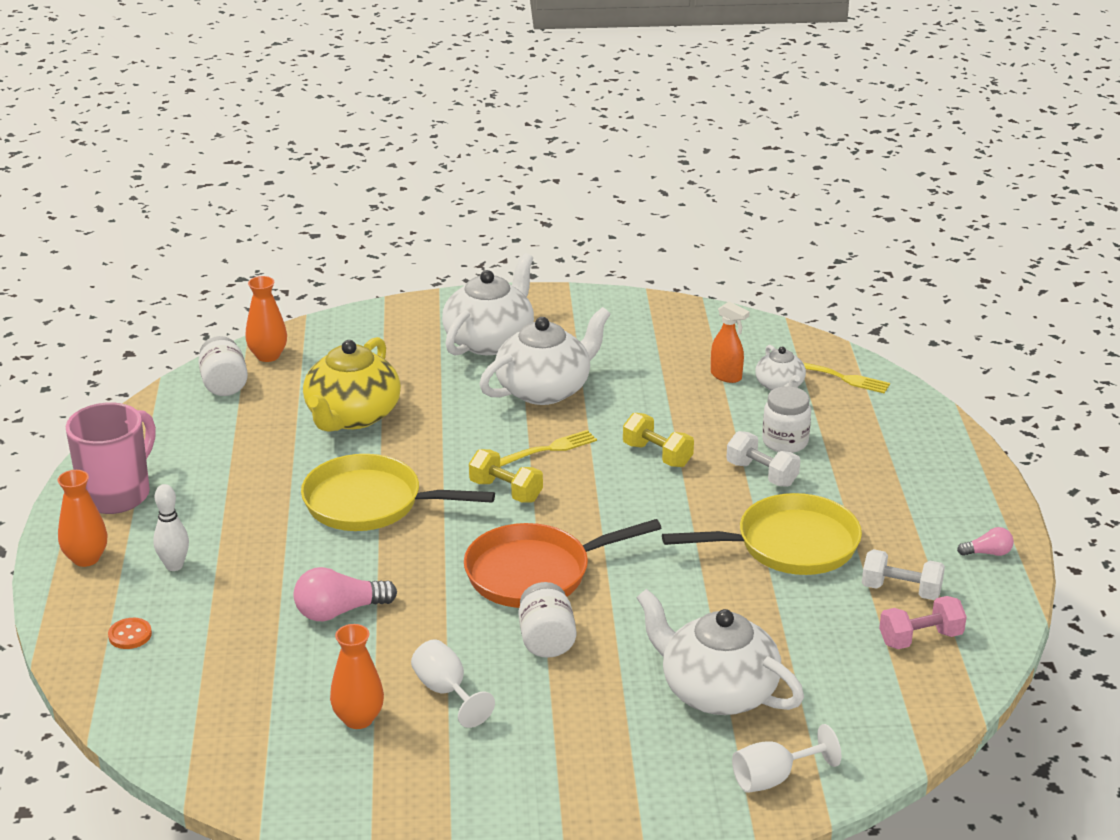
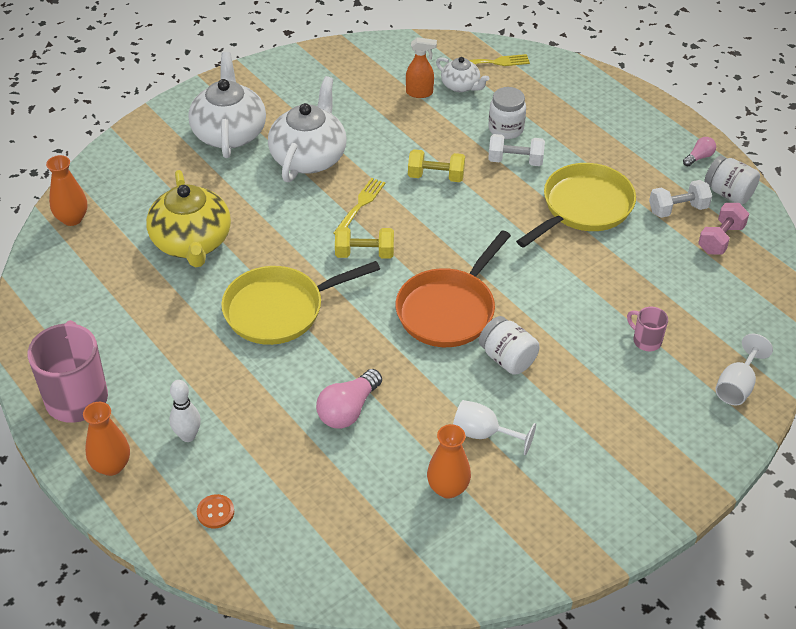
camera: 35 degrees left, 15 degrees up
white jar [198,336,248,396] -> white jar moved to [704,155,760,205]
white teapot [636,589,804,715] -> pink mug [627,307,668,351]

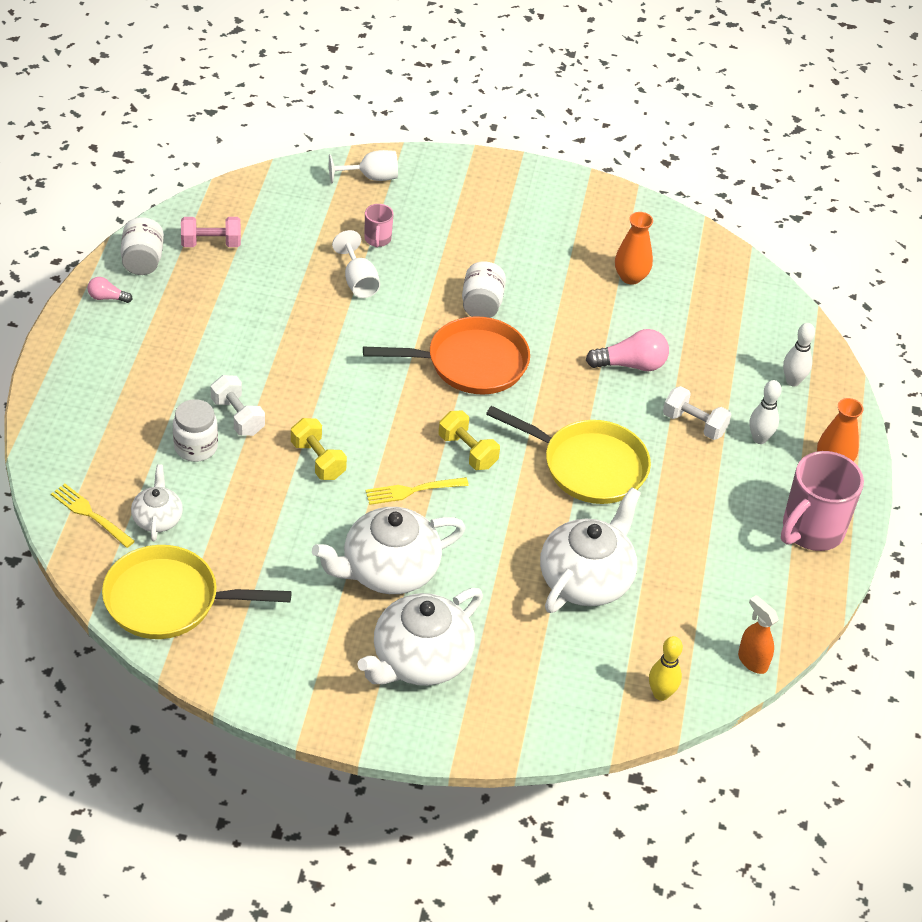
camera: 135 degrees left, 0 degrees up
orange vase [46,155,87,226] -> yellow bowling pin [649,636,683,701]
yellow teapot [146,170,231,267] -> white teapot [540,487,641,613]
orange button [197,494,234,528] -> white bowling pin [783,323,815,386]
orange spray bottle [406,37,437,98] -> orange spray bottle moved to [738,595,779,674]
white goblet [453,400,536,455] -> white goblet moved to [332,230,380,298]
yellow pan [516,163,636,248] -> yellow pan moved to [102,545,292,639]
white dumbbell [649,180,712,218] -> white dumbbell moved to [663,386,731,440]

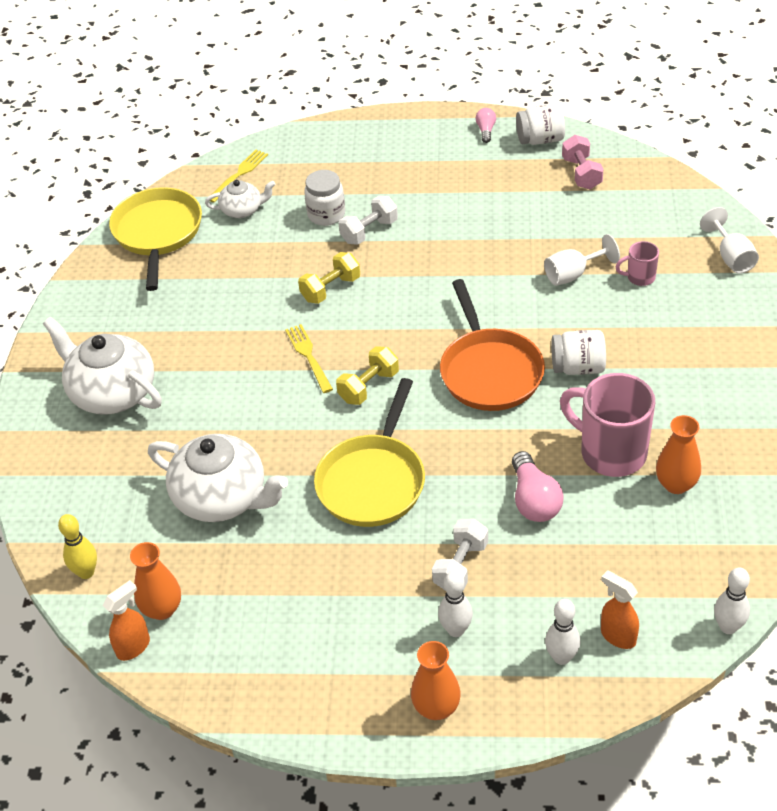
camera: 90 degrees right, 0 degrees up
white teapot [312,507,466,594] -> none
pink mug [781,451,864,551] -> pink mug moved to [560,373,655,477]
none -> orange vase [130,542,181,620]
none -> orange spray bottle [601,570,639,649]
none -> white bowling pin [714,567,750,634]

